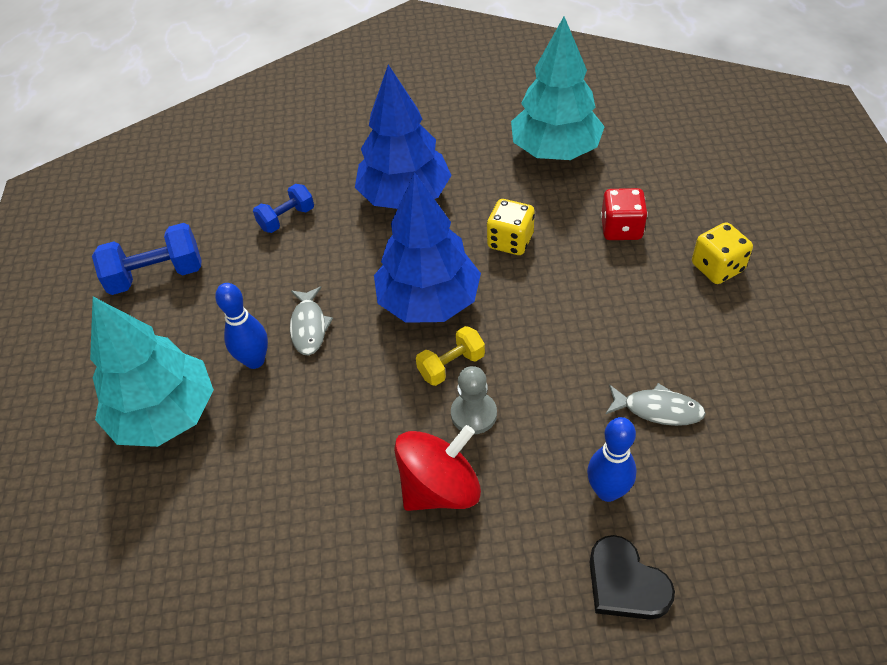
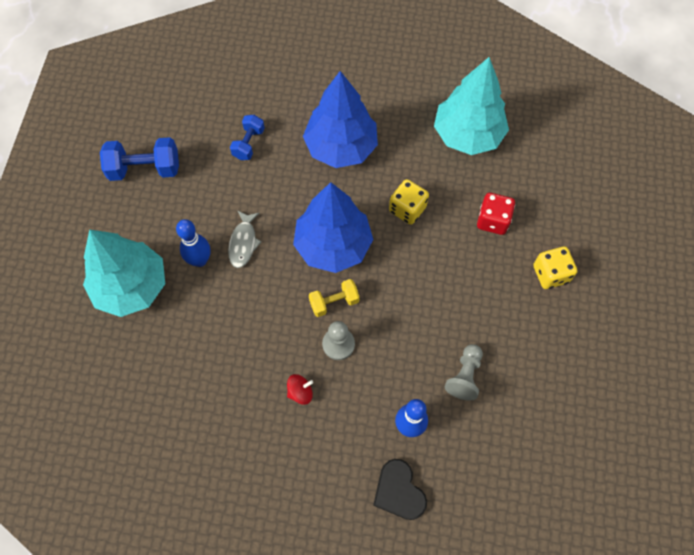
camera: 10 degrees right, 15 degrees up
blue dumbbell [253,184,314,233] -> blue dumbbell turned 45 degrees counterclockwise [230,115,265,160]
red spinning top [394,425,481,511] -> red spinning top [287,374,313,405], size x0.48
grey fish [606,383,706,426] -> grey pawn [445,344,483,401]

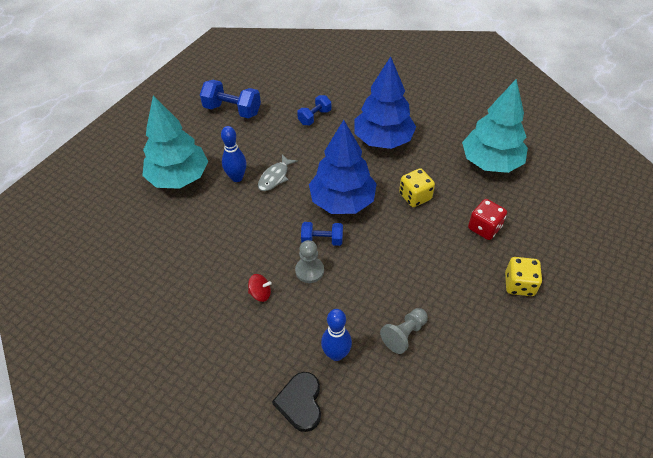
camera: 25 degrees right, 15 degrees down
yellow dumbbell [309,279,360,317] -> blue dumbbell [301,222,343,246]

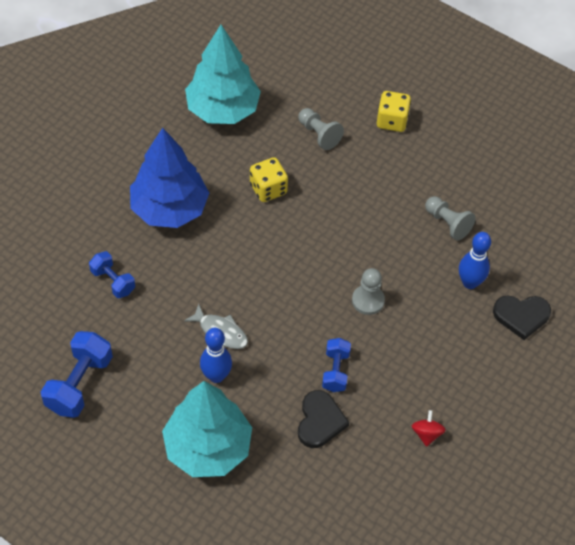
camera: 90 degrees left, 5 degrees up
red spinning top [248,274,272,302] -> red spinning top moved to [412,410,446,447]
blue dumbbell [301,222,343,246] -> blue dumbbell moved to [322,338,351,392]
blue tree [309,120,377,214] -> none
red dice [468,199,507,240] -> grey pawn [298,108,344,150]
none -> black heart [298,390,349,448]

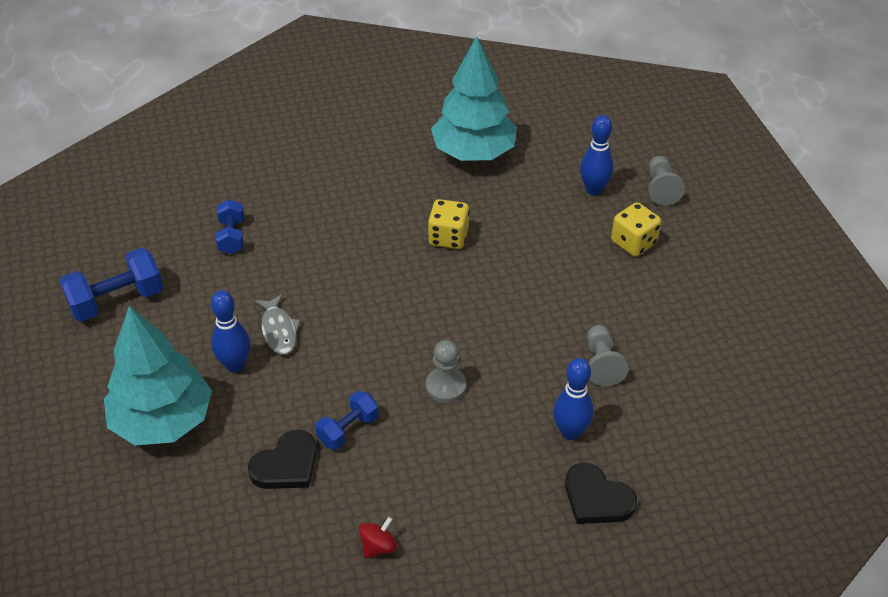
camera: 40 degrees right, 10 degrees down
blue tree [130,128,209,228] -> none
grey pawn [298,108,344,150] -> grey pawn moved to [648,156,685,206]
none -> blue bowling pin [580,115,614,195]

